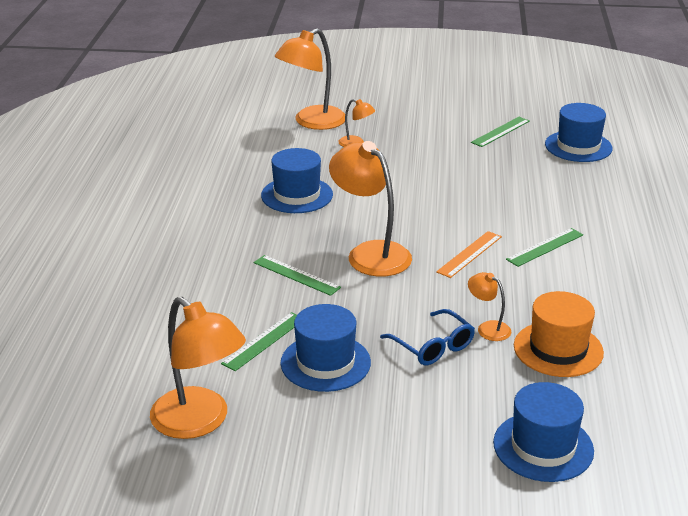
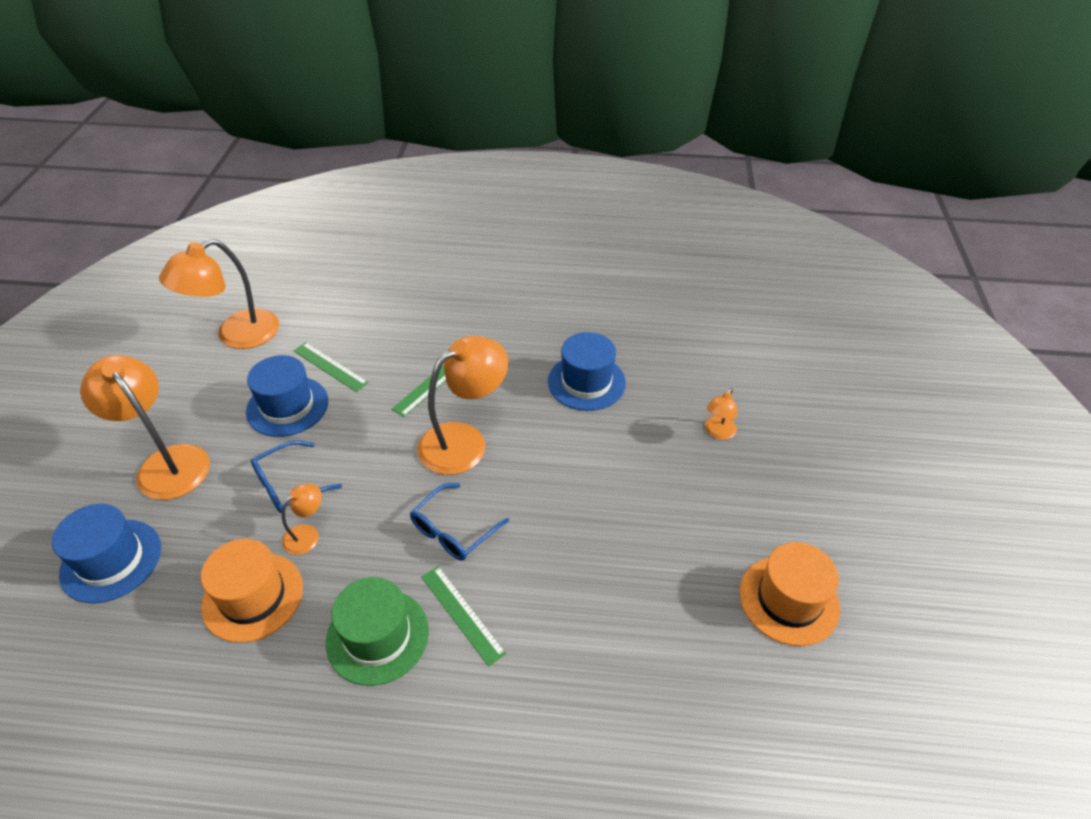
camera: 90 degrees right, 15 degrees up
orange lamp [274,28,345,130] -> orange lamp moved to [80,355,210,500]
orange ruler [436,231,502,278] -> blue glasses [410,483,509,561]
green ruler [471,117,530,147] -> orange hat [740,542,840,646]
blue hat [545,103,613,162] -> none
none -> green hat [326,577,429,686]

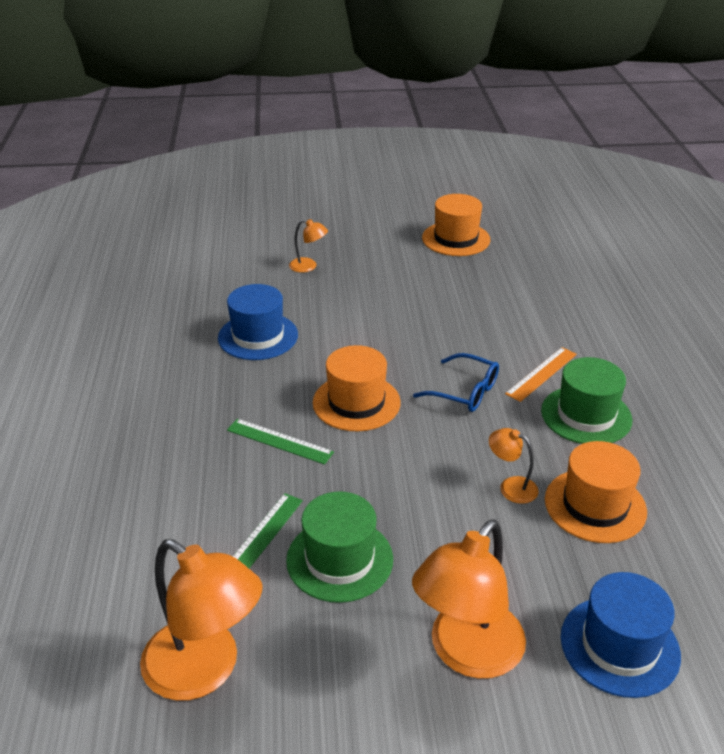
camera: 100 degrees left, 10 degrees down
blue hat [246,355,328,437] -> green hat [286,491,393,603]
blue glasses [251,440,342,513] -> none
orange lamp [417,336,508,475] -> orange hat [313,345,401,431]
green ruler [421,566,506,667] -> orange ruler [505,347,577,402]

